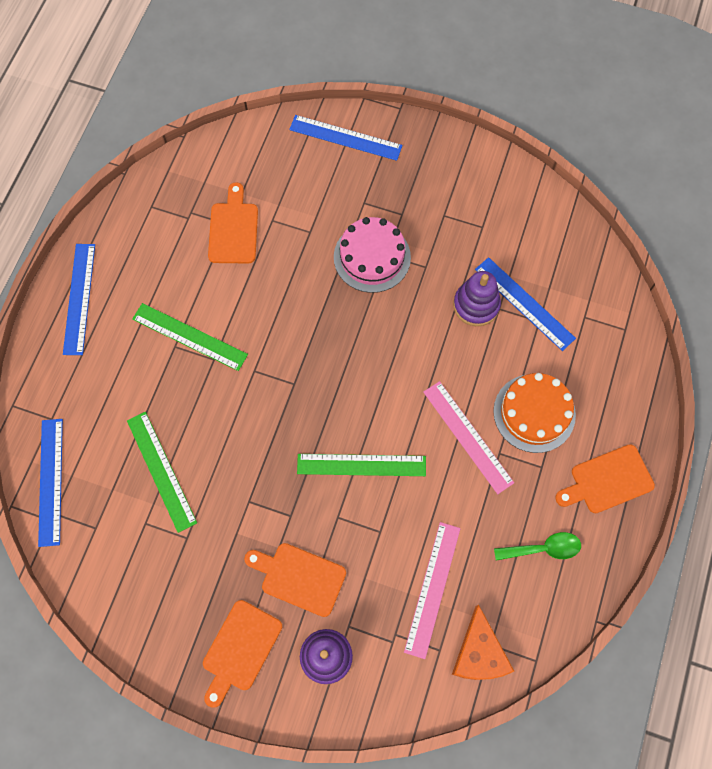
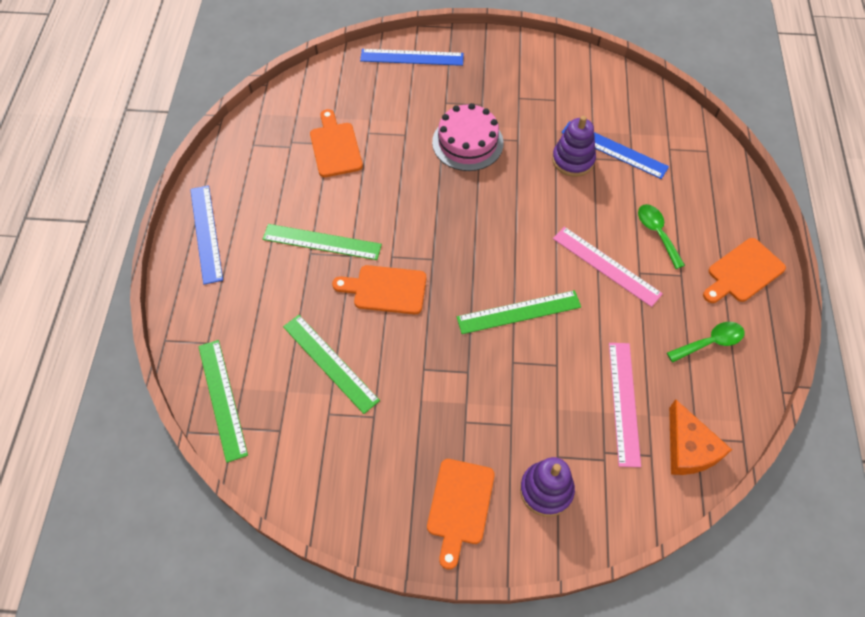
camera: 15 degrees left, 10 degrees down
blue ruler [38,419,63,547] -> green ruler [198,340,248,463]
orange cutting board [244,543,346,617] -> orange cutting board moved to [332,265,426,314]
orange cake [493,373,576,453] -> green spoon [638,204,685,269]

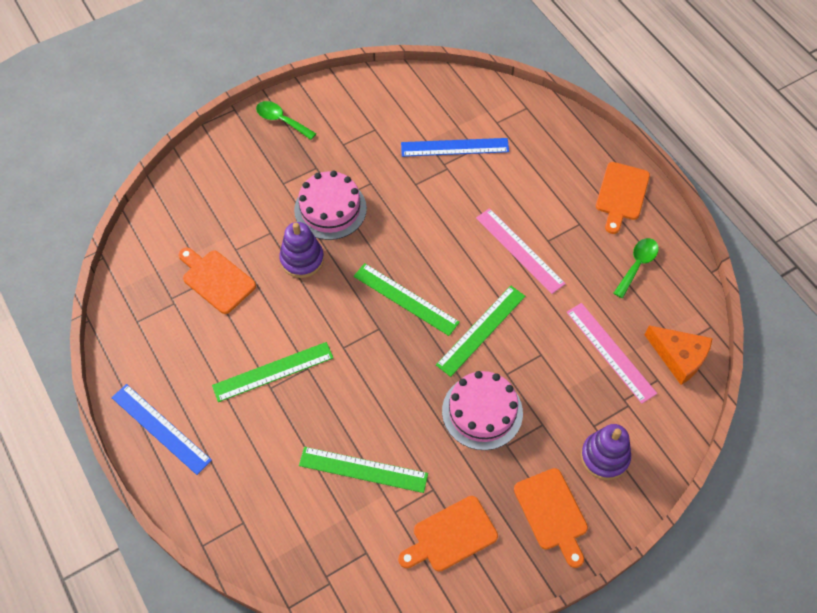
camera: 35 degrees left, 0 degrees up
green ruler [198,340,248,463] -> green ruler moved to [354,263,460,336]
orange cutting board [332,265,426,314] -> orange cutting board moved to [398,496,498,571]
blue ruler [360,49,464,66] -> none
purple stacking toy [552,116,596,177] -> purple stacking toy moved to [279,222,324,278]
pink ruler [553,227,663,307] -> pink ruler turned 45 degrees clockwise [476,208,566,294]
green spoon [638,204,685,269] -> green spoon moved to [256,101,316,140]
none -> pink cake [442,371,523,450]

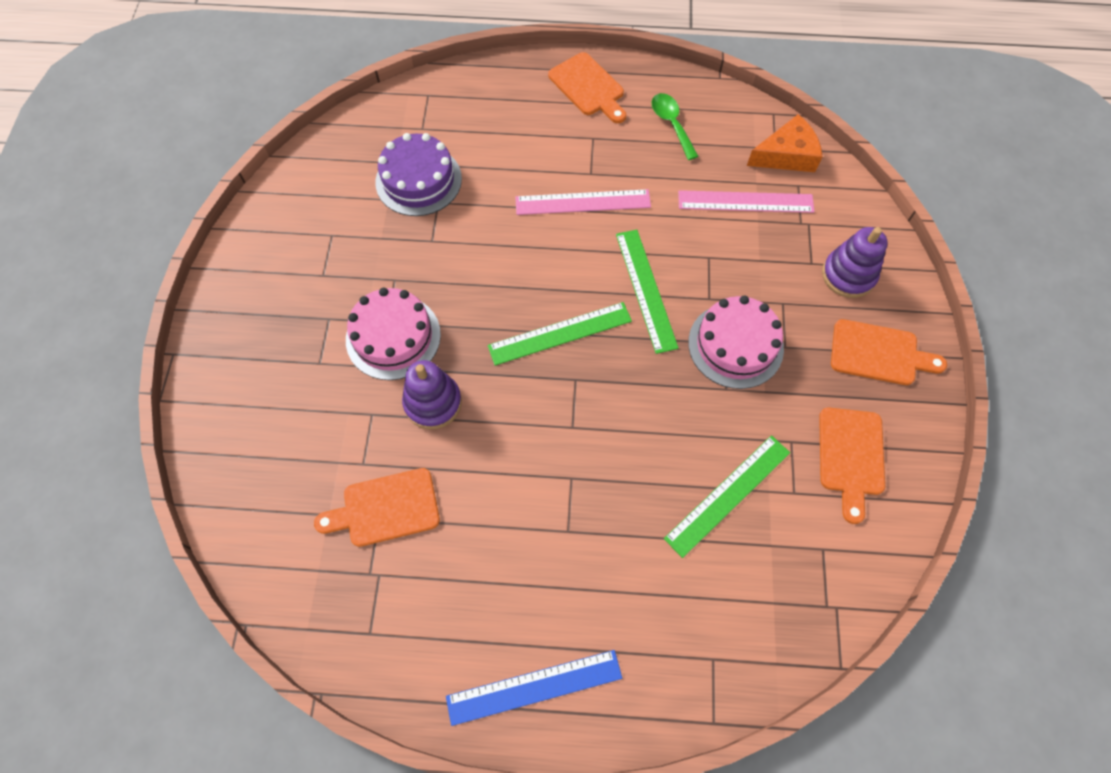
camera: 55 degrees left, 5 degrees up
green ruler [212,342,333,402] -> none
green spoon [256,101,316,140] -> none
blue ruler [401,138,509,157] -> purple cake [375,133,462,216]

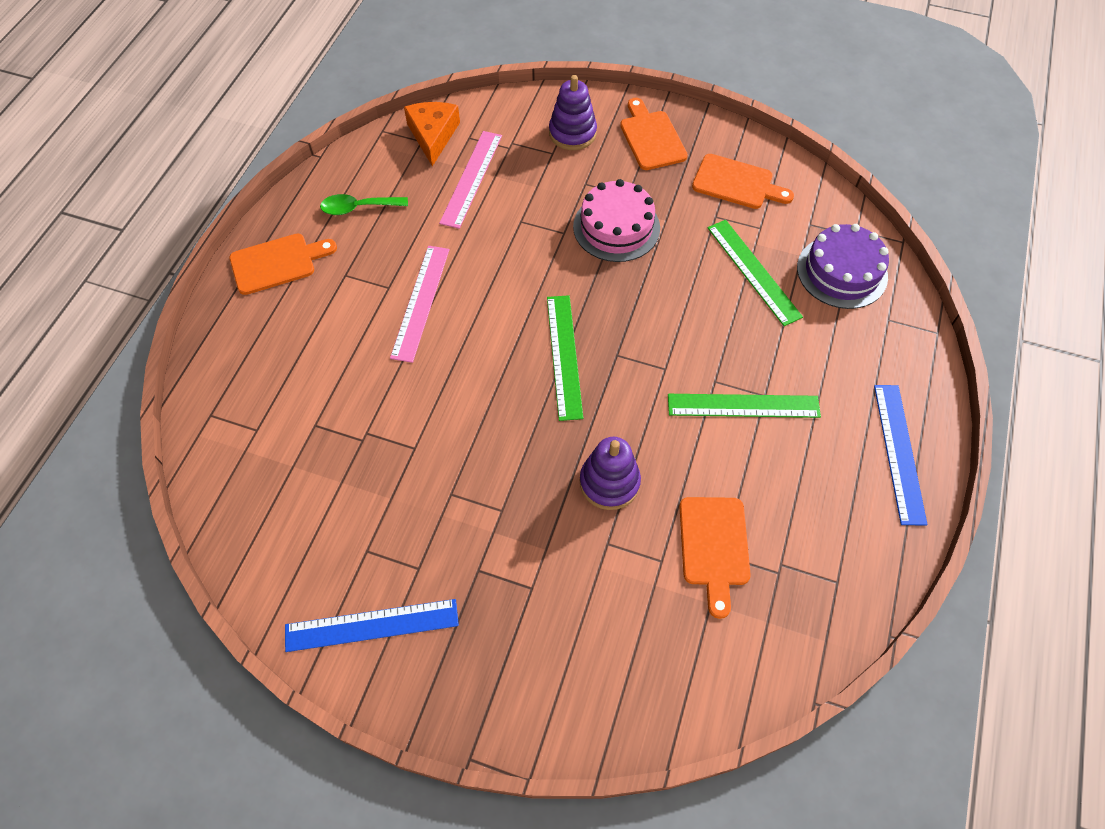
camera: 75 degrees left, 5 degrees down
pink cake [346,288,441,380] -> none
purple cake [375,133,462,216] -> purple cake moved to [797,224,889,309]
green ruler [616,229,679,354] -> green ruler moved to [668,394,821,418]
orange cutting board [831,319,947,385] -> orange cutting board turned 45 degrees counterclockwise [620,98,688,170]
none -> blue ruler [285,599,459,652]

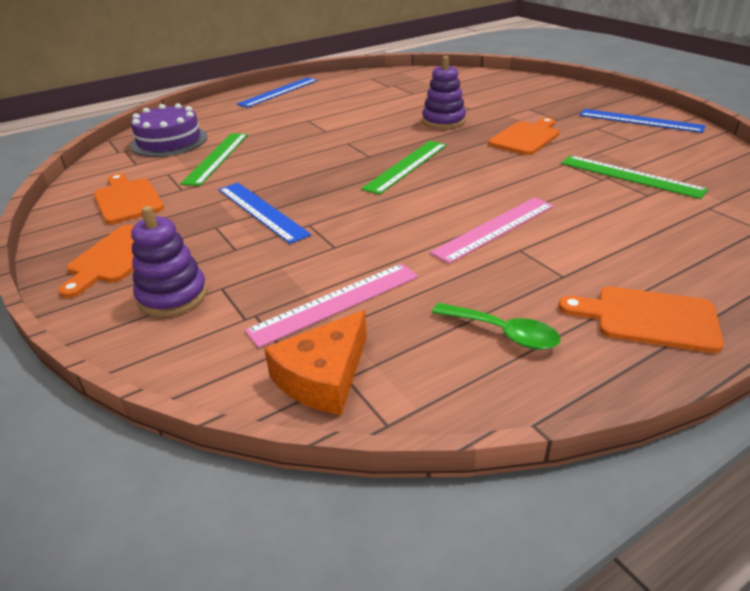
camera: 140 degrees left, 25 degrees down
pink cake [573,179,660,262] -> blue ruler [218,183,311,244]
green ruler [668,394,821,418] -> green ruler moved to [561,155,709,199]
orange cutting board [680,497,751,619] -> orange cutting board moved to [488,117,560,155]

